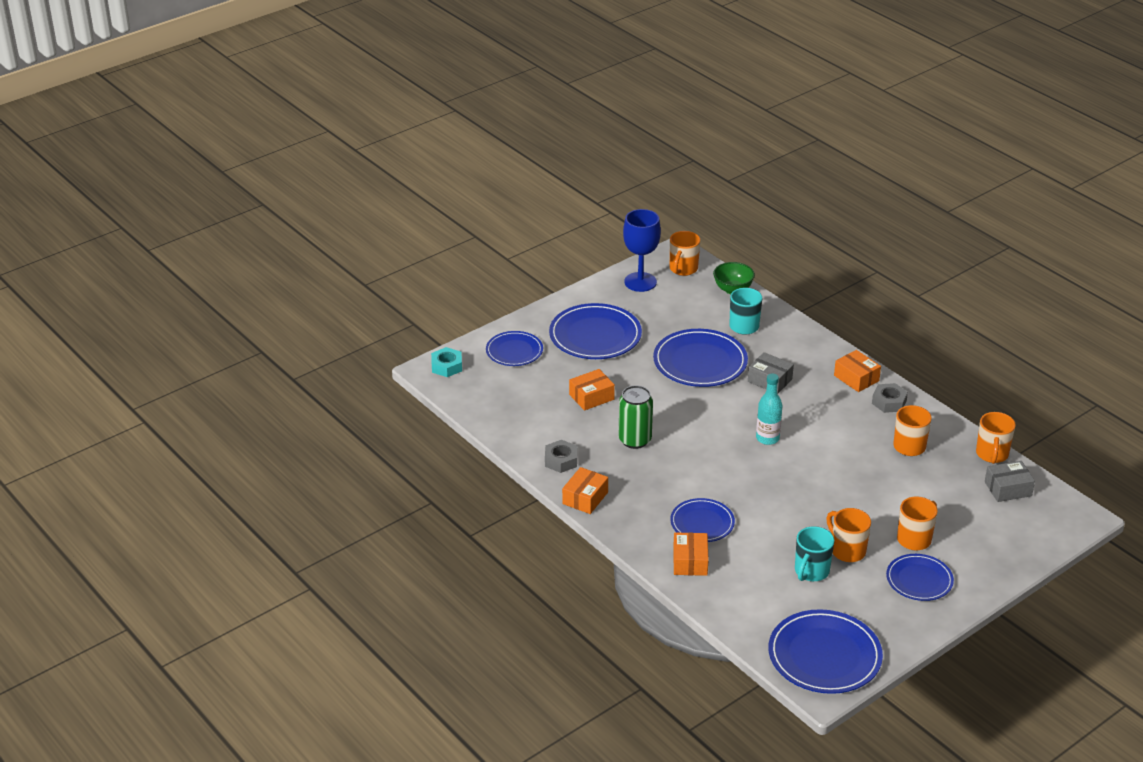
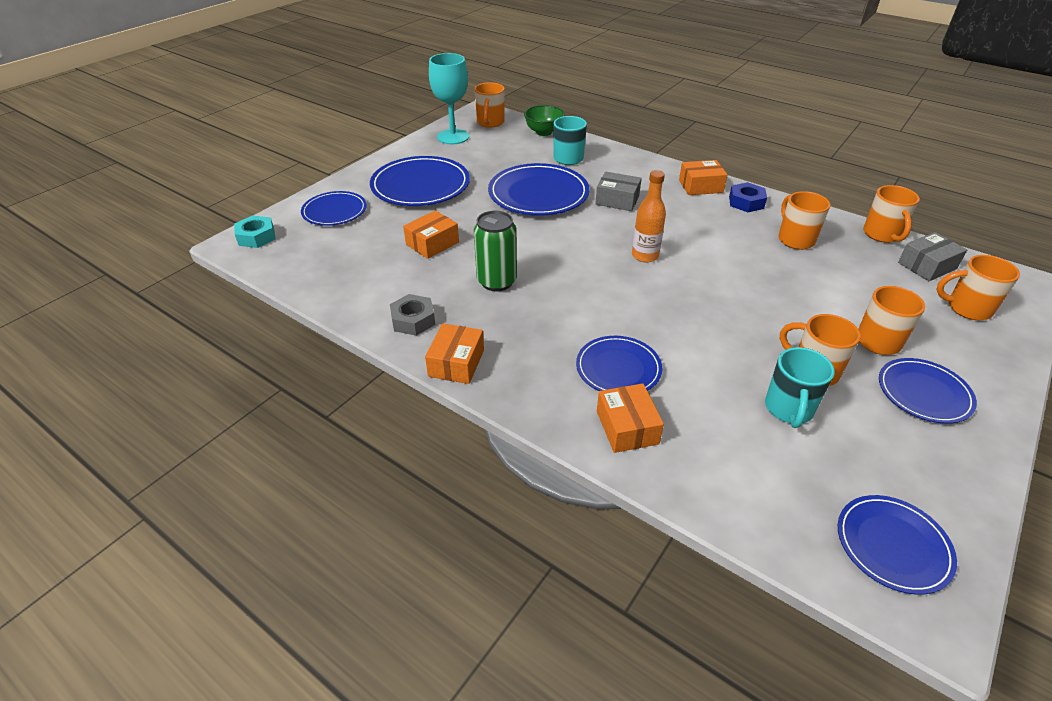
camera: 15 degrees left, 5 degrees up
blue goblet [623,209,661,292] -> turquoise goblet [429,53,469,144]
turquoise bottle [756,374,782,445] -> orange bottle [632,170,666,262]
blue plate [768,609,883,694] -> blue plate [838,495,957,595], size x0.61
orange box [834,350,881,392] -> orange box turned 45 degrees counterclockwise [679,160,728,195]
grey nut [872,383,908,413] -> blue nut [729,182,767,212]
none -> orange mug [936,255,1020,320]

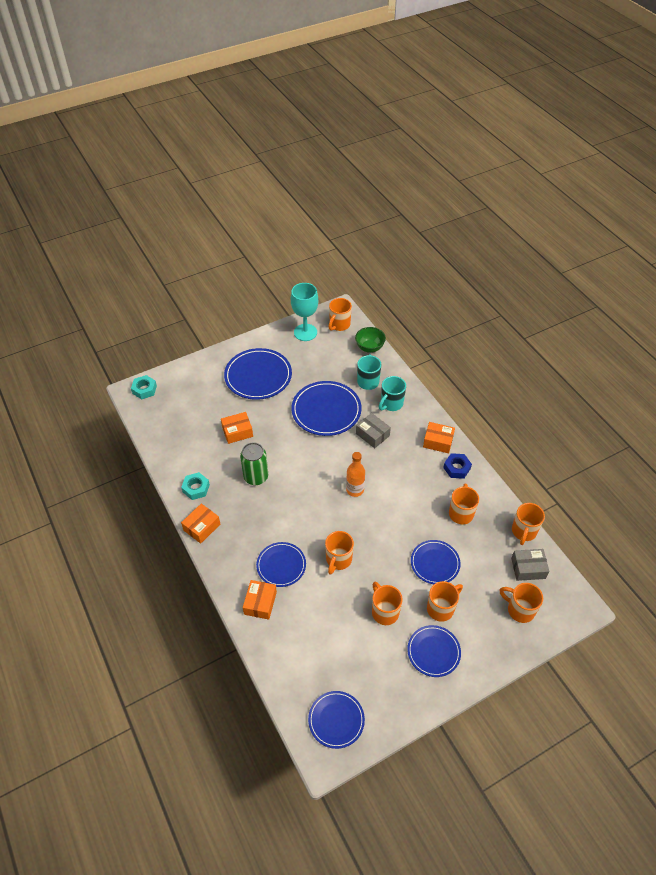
camera: 25 degrees right, 10 degrees up
blue plate [301,191,367,226] -> blue plate moved to [411,540,460,584]
grey nut [390,294,435,336] -> turquoise nut [181,472,210,500]
turquoise mug [765,347,835,428] -> turquoise mug moved to [379,376,406,411]
none -> orange mug [325,531,354,575]

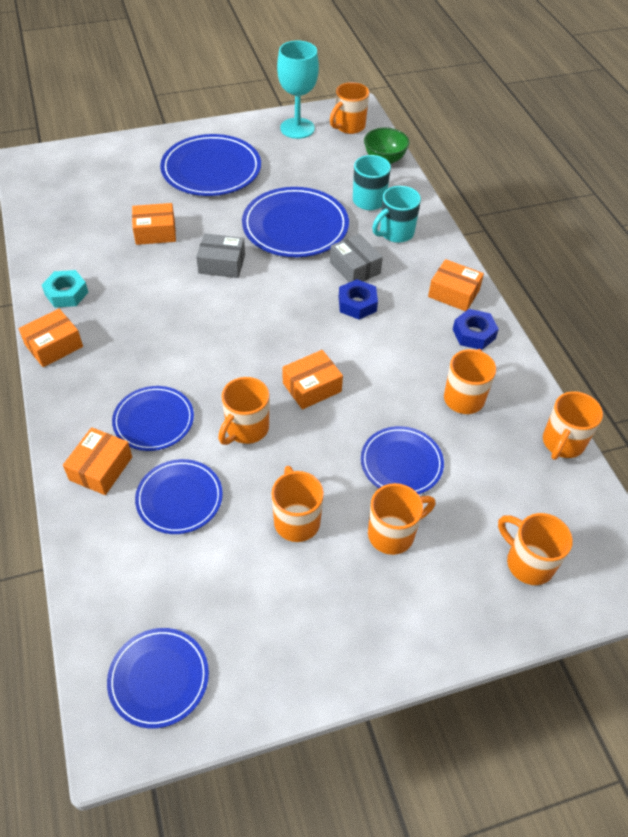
camera: 10 degrees right, 0 degrees up
turquoise nut [131,375,157,399] -> none
green can [240,442,268,485] -> none
orange bottle [346,452,365,497] -> none
blue plate [407,625,461,677] -> blue plate moved to [135,459,223,534]
grey box [511,549,549,581] -> grey box moved to [196,233,245,278]
none -> orange box [282,350,343,409]
none -> blue nut [339,279,378,319]

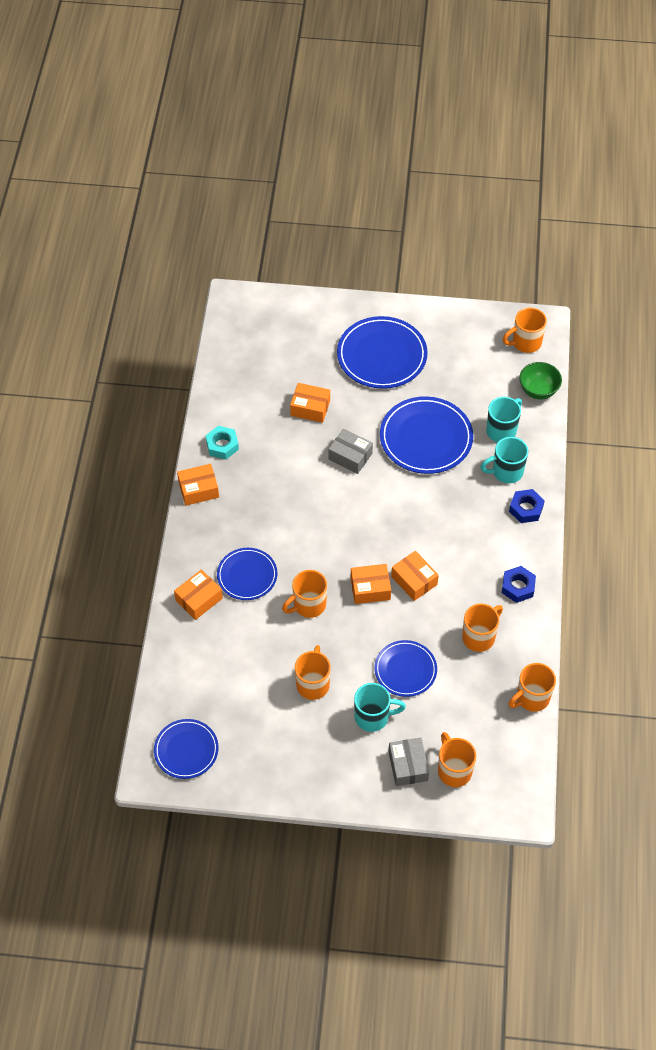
camera: 25 degrees right, 5 degrees up
blue plate [135,459,223,534] -> none
turquoise goblet [277,41,319,139] -> none
grey box [330,234,383,282] -> grey box moved to [388,738,429,786]
blue nut [339,279,378,319] -> blue nut moved to [509,489,545,523]
orange mug [368,483,435,555] -> turquoise mug [354,683,406,732]
orange box [428,259,484,311] -> orange box moved to [391,551,439,601]

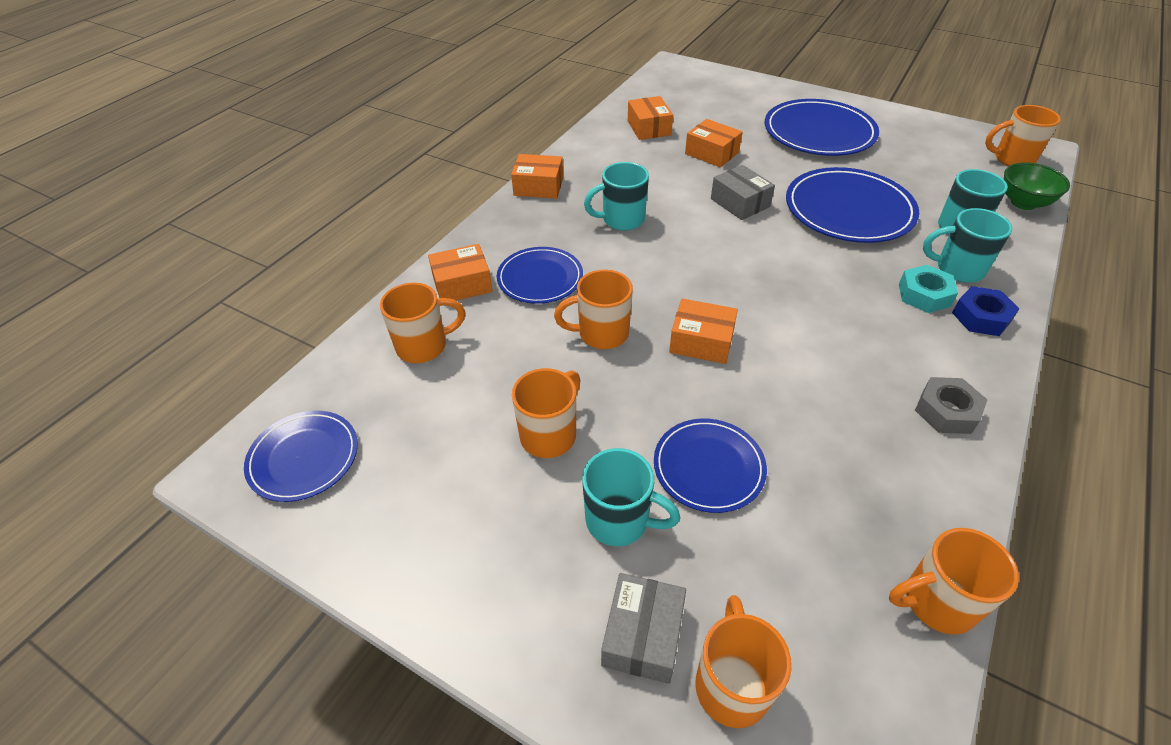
camera: 25 degrees right, 10 degrees down
turquoise nut [205,426,239,459] -> turquoise nut moved to [899,265,958,313]
orange box [391,551,439,601] -> orange box moved to [628,96,673,140]
orange mug [462,604,503,652] -> orange mug moved to [380,282,465,363]
blue nut [502,566,536,603] -> grey nut [915,377,988,434]
none -> turquoise mug [584,162,649,231]

